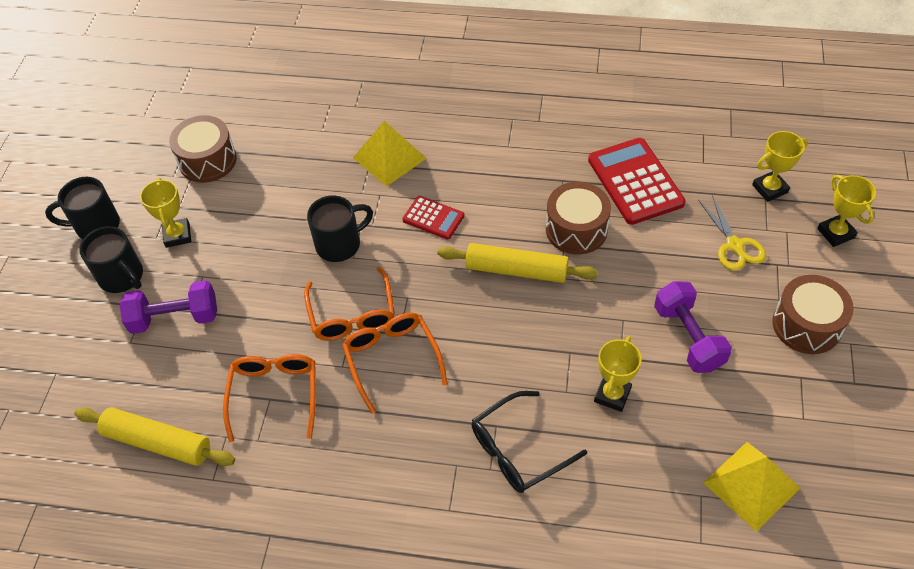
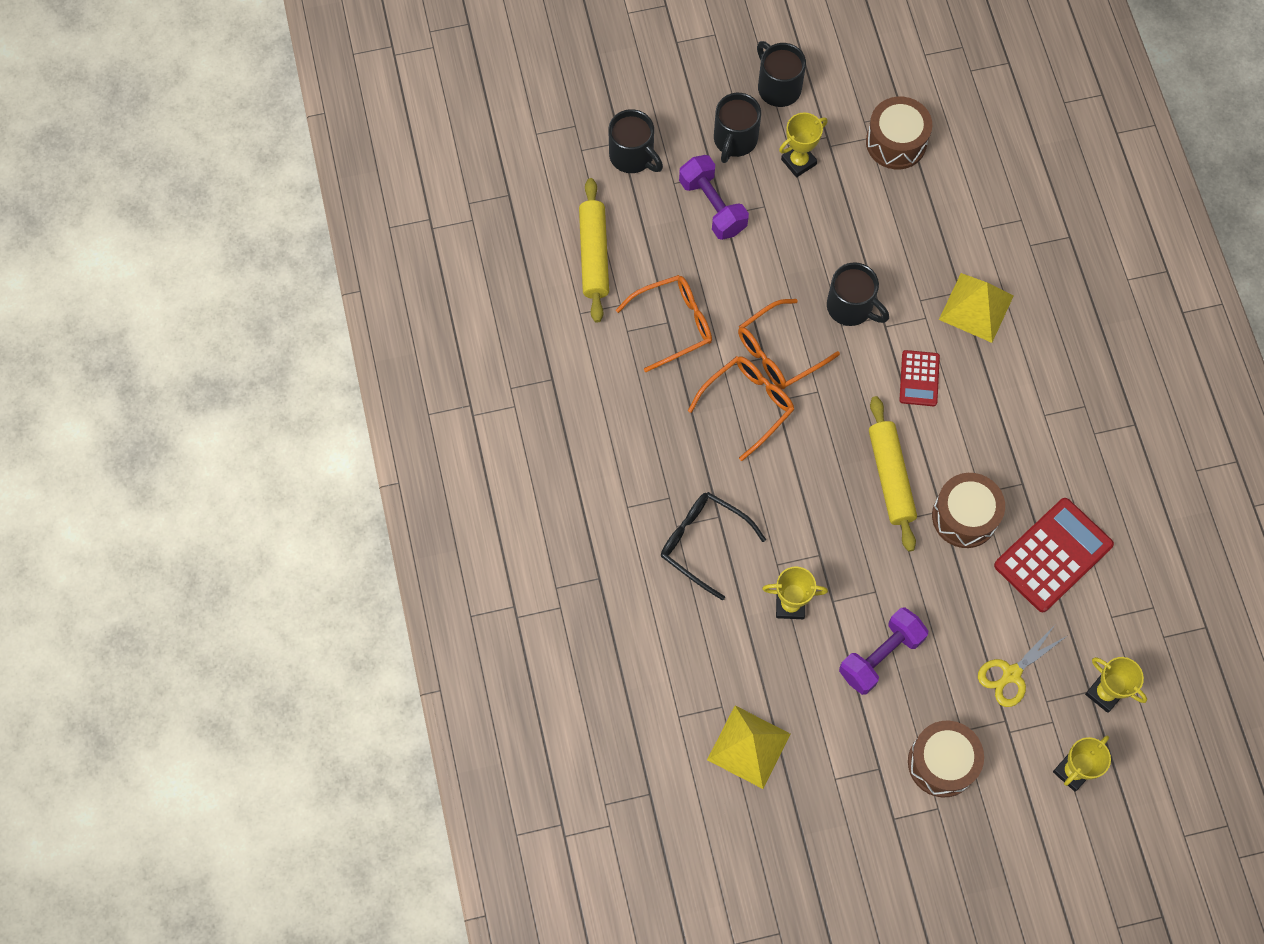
camera: 65 degrees right, 15 degrees up
none -> black mug [609,109,663,173]

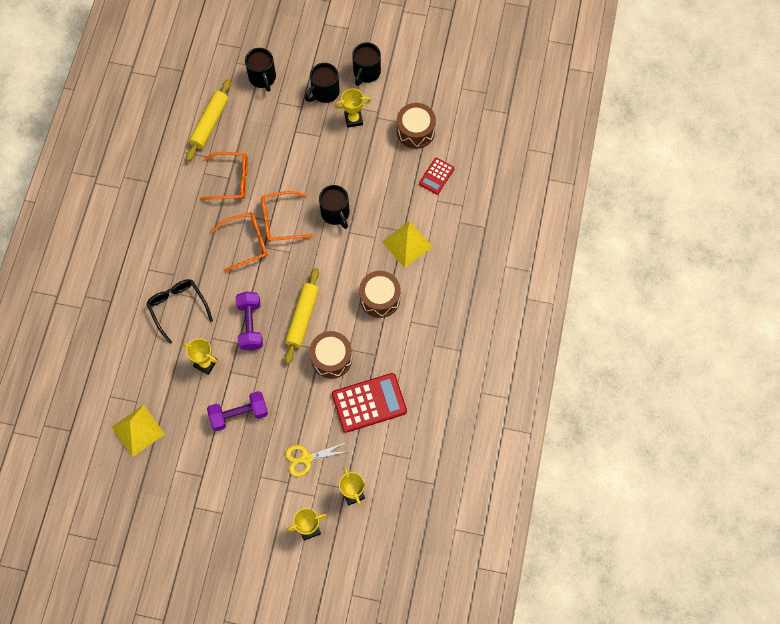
camera: 25 degrees right, 0 degrees up
purple dumbbell [679,155,749,240] -> purple dumbbell moved to [236,292,263,351]
black mug [757,41,806,107] -> black mug turned 150 degrees counterclockwise [352,42,381,86]
red calculator [899,350,940,406] -> red calculator moved to [419,158,455,194]
brown drum [908,721,984,798] -> brown drum moved to [359,271,401,318]

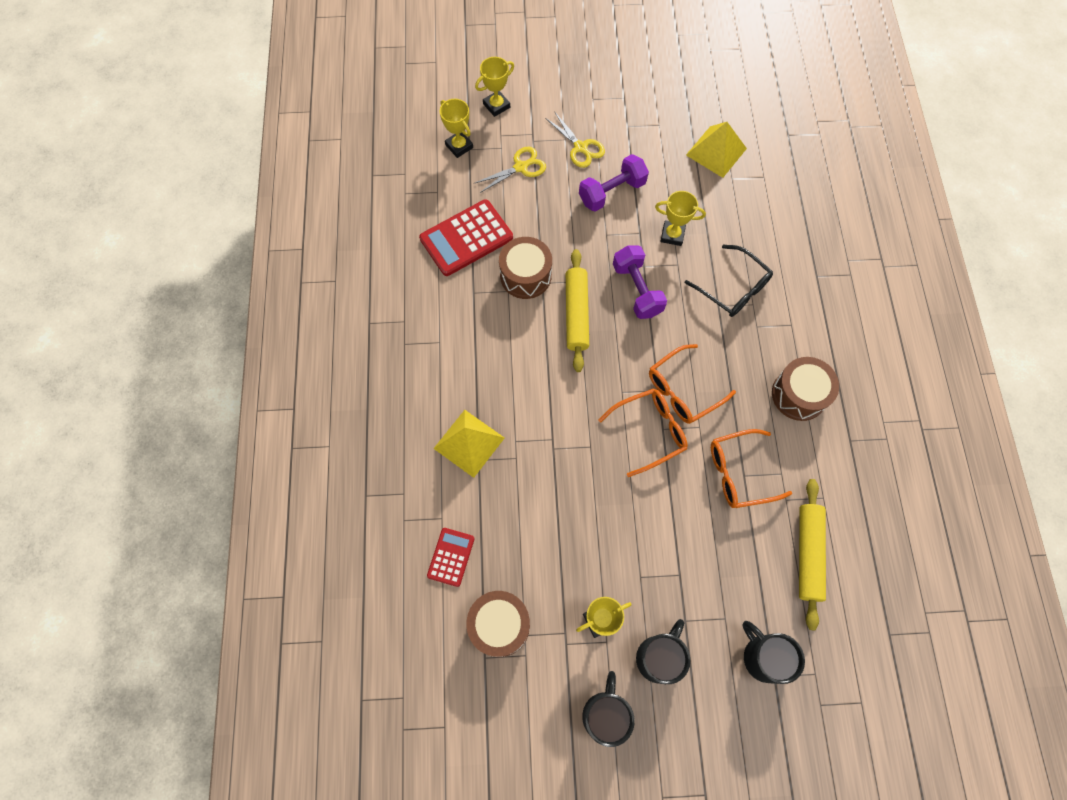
camera: 165 degrees right, 0 degrees up
black mug [319,185,350,229] -> none
brown drum [359,271,401,318] -> brown drum moved to [772,357,839,421]
none -> yellow scissors [545,111,605,168]

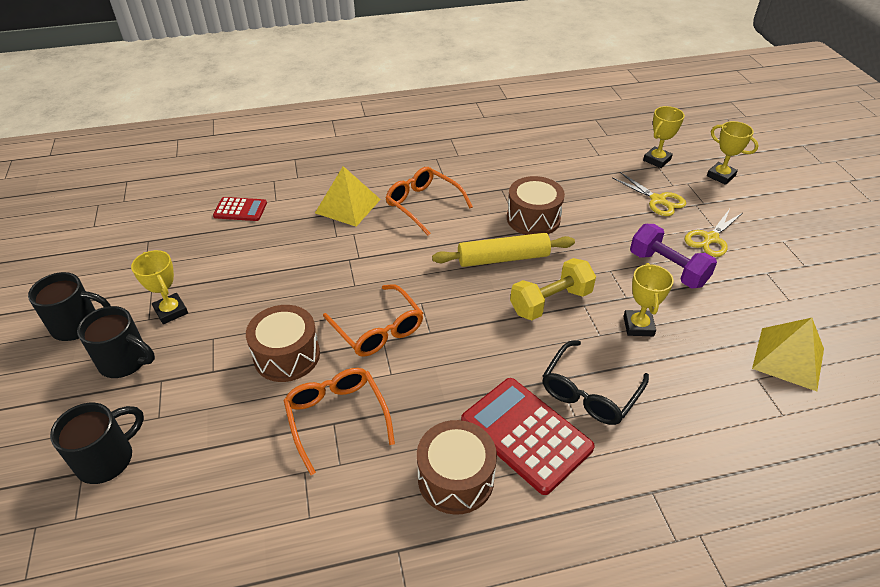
camera: 80 degrees right, 25 degrees down
red calculator [419,199,513,276] -> red calculator moved to [461,378,595,495]
brown drum [466,591,530,657] -> brown drum moved to [246,305,320,382]
purple dumbbell [613,246,667,319] -> yellow dumbbell [510,258,596,320]
orange glasses [649,344,736,424] -> orange glasses moved to [386,167,473,235]
yellow rolling pin [799,479,826,631] -> none

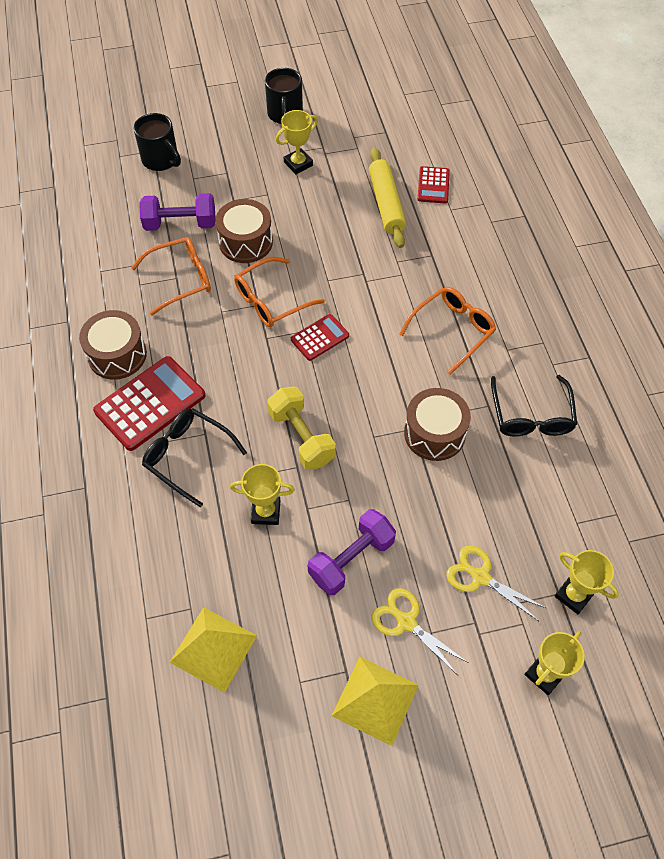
camera: 90 degrees right, 15 degrees up
black mug [77,306,155,378] -> none
yellow pyramid [315,166,381,227] -> yellow pyramid moved to [332,657,418,746]
yellow rolling pin [432,233,575,267] -> yellow rolling pin moved to [369,148,406,248]
yellow scissors [612,172,686,216] -> yellow scissors turned 75 degrees clockwise [446,546,546,621]
none -> purple dumbbell [139,193,216,231]
none -> red calculator [291,314,349,361]
none -> black glasses [491,375,577,437]

